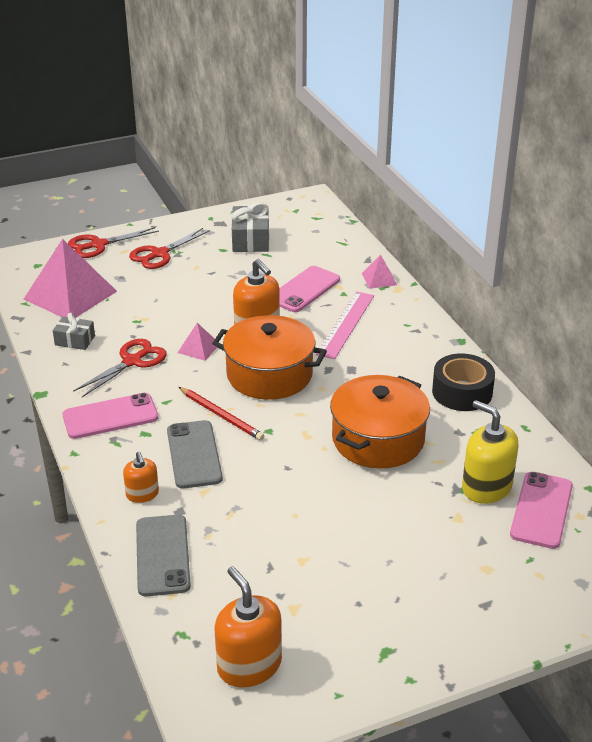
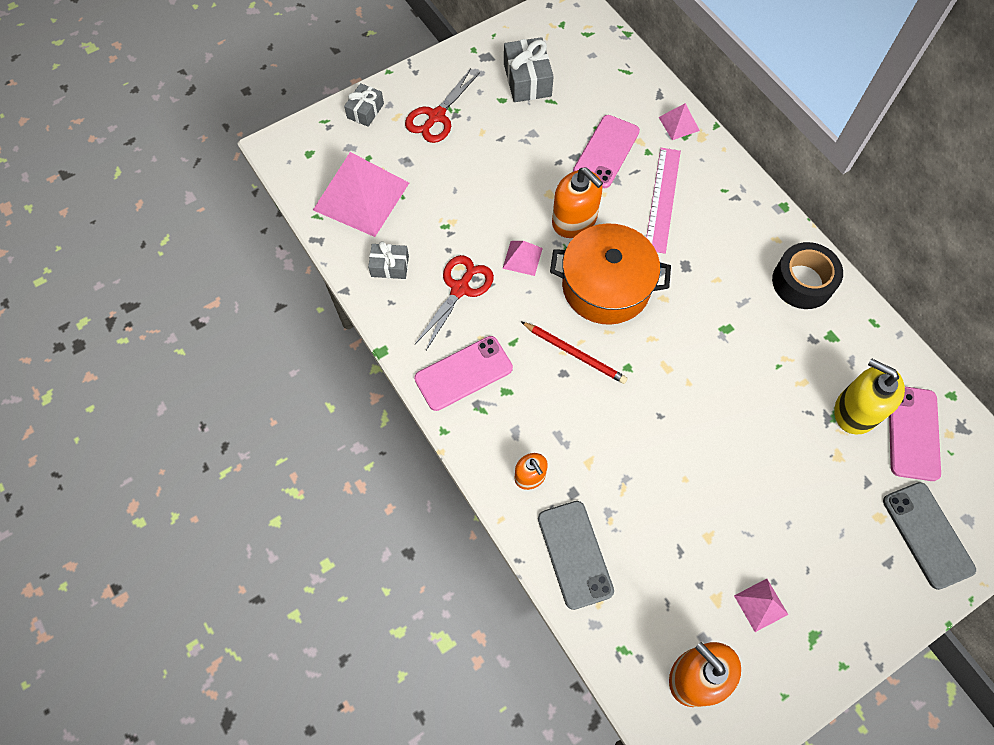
camera: 10 degrees left, 30 degrees up
red scissors [68,227,159,258] -> grey gift [344,83,384,127]
grey phone [167,420,223,489] -> grey phone moved to [883,482,976,590]
orange pot [330,375,430,469] -> none
none -> pink pyramid [734,579,788,632]

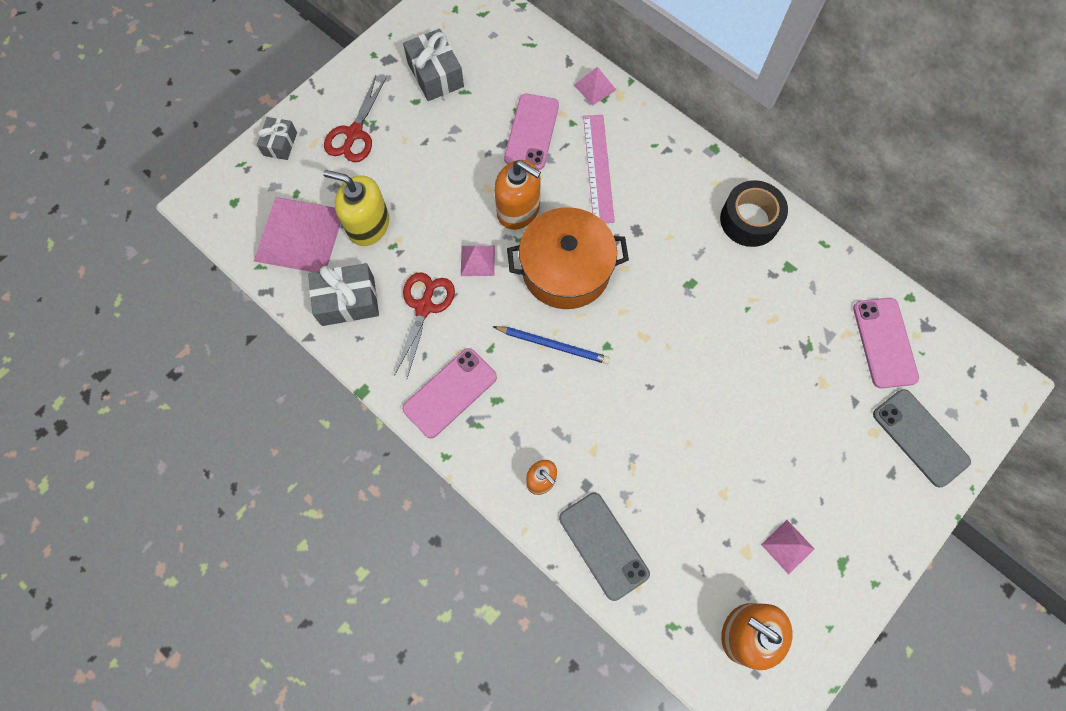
camera: 15 degrees left, 5 degrees up
grey gift [368,241,409,279] -> grey gift [308,263,379,326], size x1.60
red pencil [521,322,628,384] -> blue pencil [493,326,610,364]
yellow soap dispenser [834,358,905,434] -> yellow soap dispenser moved to [323,170,389,246]

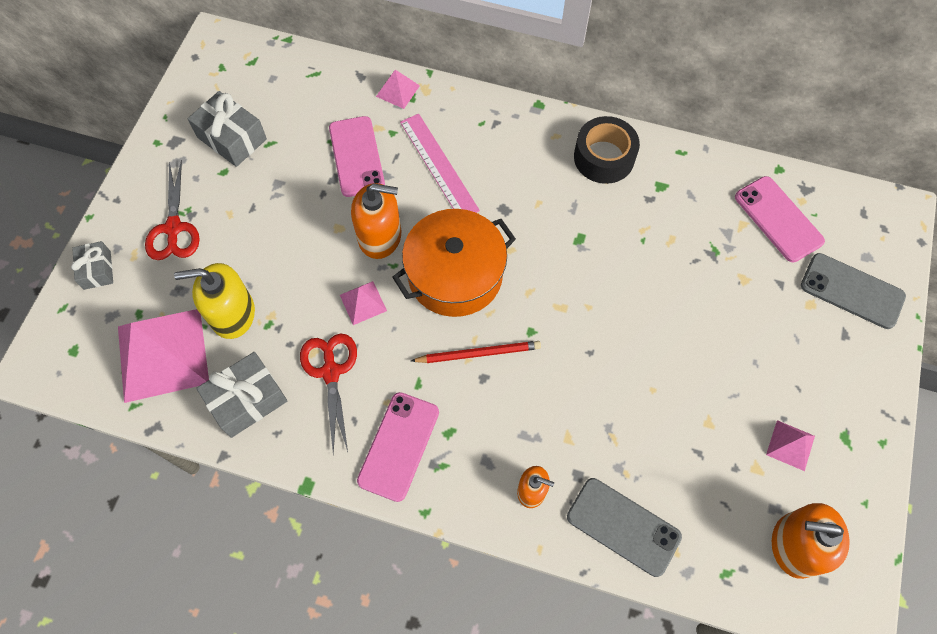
camera: 25 degrees left, 5 degrees down
blue pencil [493,326,610,364] -> red pencil [411,341,541,363]

